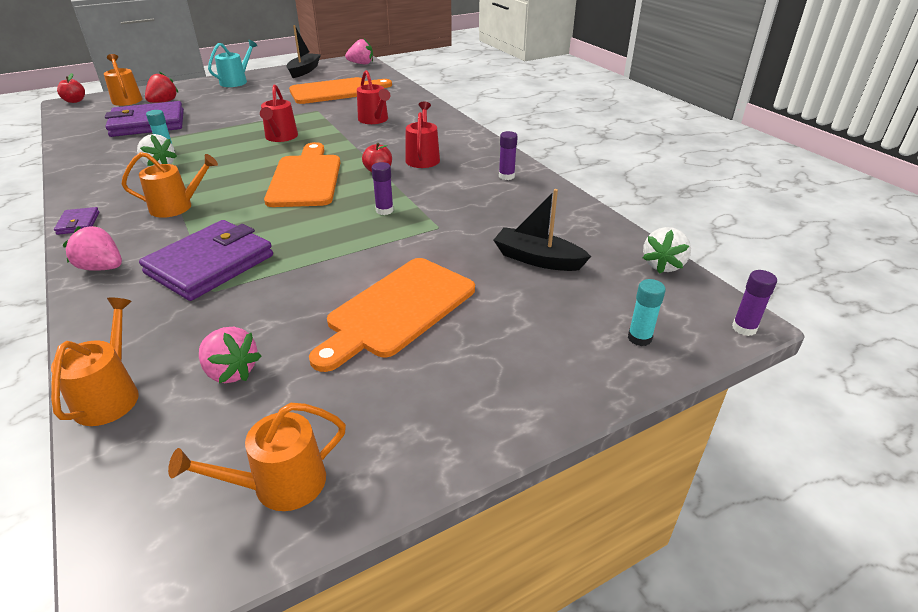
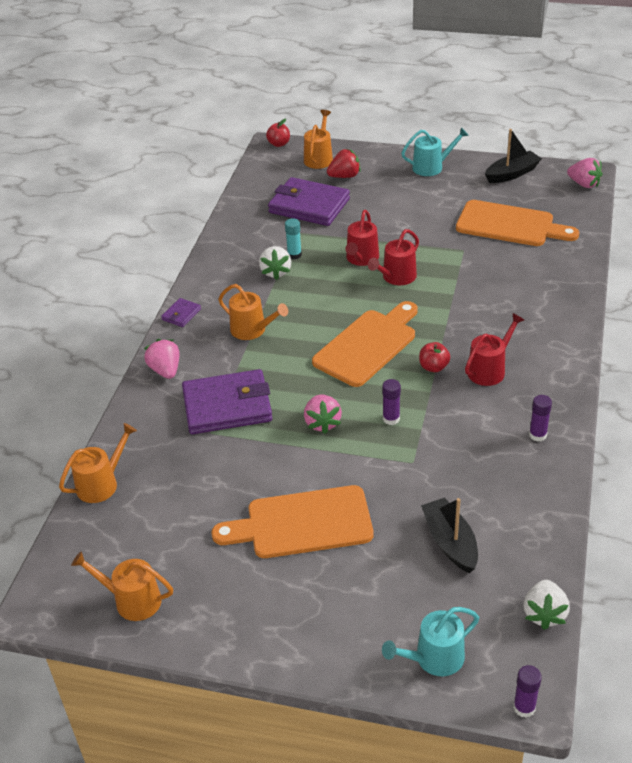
camera: 45 degrees right, 5 degrees up
pink strawberry [199,327,261,383] -> pink strawberry moved to [304,395,342,434]
red watering can [357,70,391,124] -> red watering can moved to [346,210,379,266]
turquoise glue stick [628,279,666,346] -> turquoise watering can [382,607,479,676]
white strawberry [643,227,691,274] -> white strawberry turned 60 degrees counterclockwise [523,580,570,630]

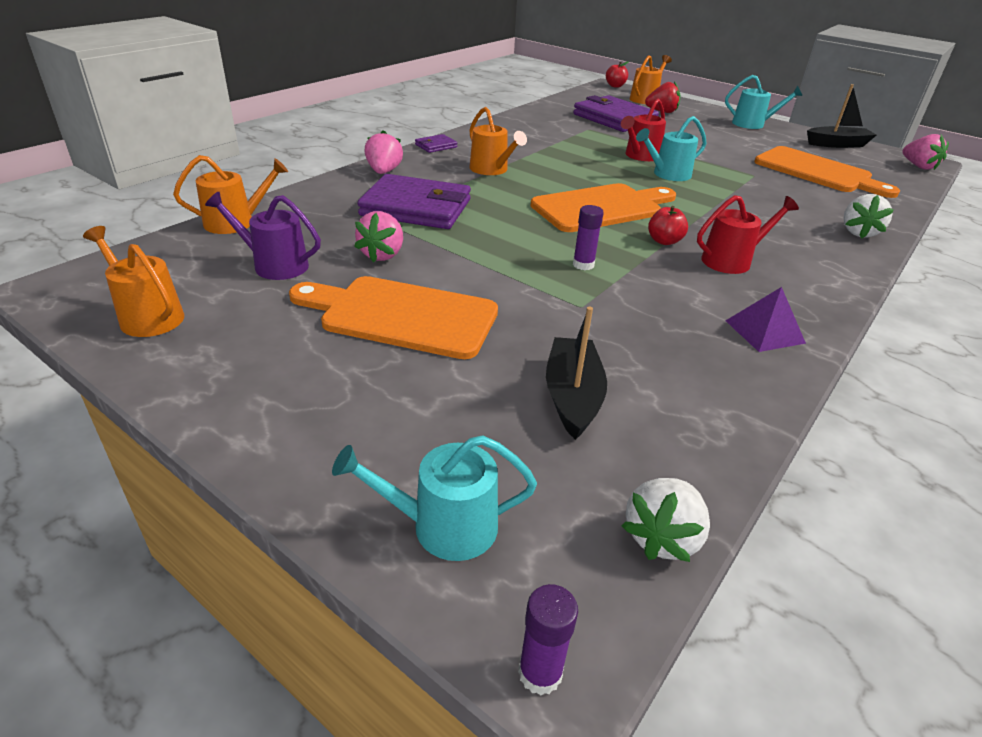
camera: 20 degrees right, 5 degrees down
white strawberry [259,246,291,280] -> white strawberry moved to [843,194,894,239]
turquoise glue stick [285,218,302,259] -> none
pink strawberry [304,395,342,434] -> pink strawberry moved to [354,211,403,262]
red watering can [368,229,419,285] -> turquoise watering can [636,116,707,181]
purple glue stick [529,395,552,442] -> purple pyramid [725,287,806,352]
none -> purple watering can [205,192,321,280]

